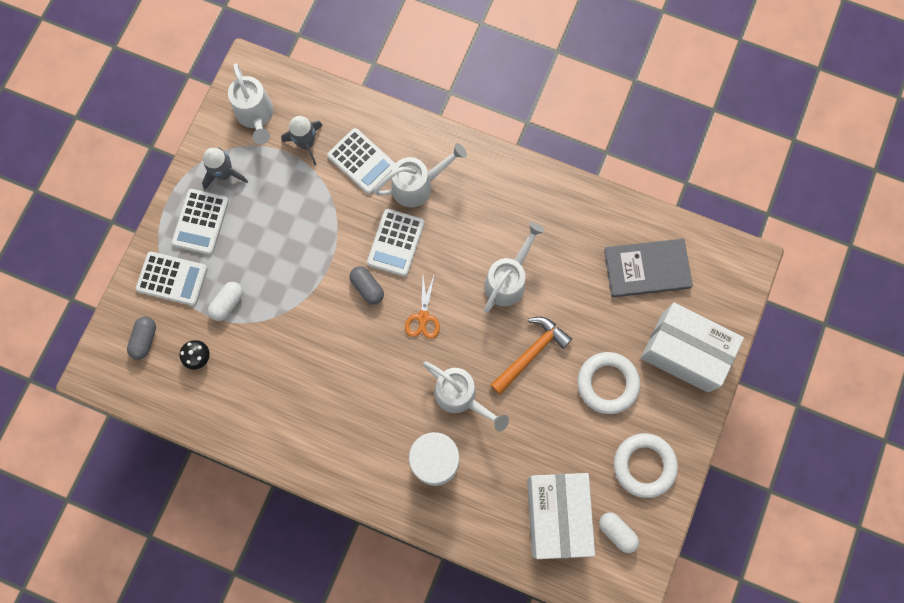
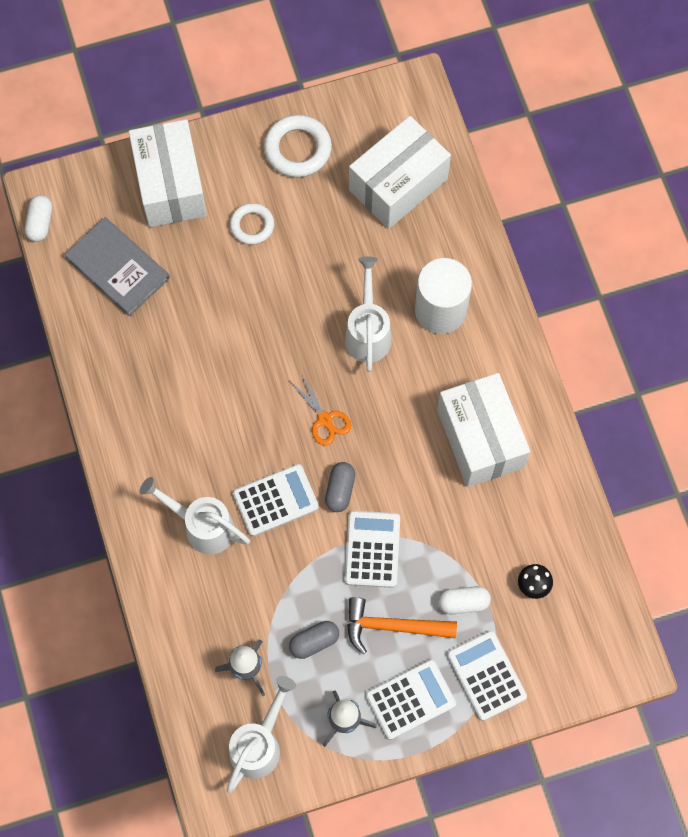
camera: 130 degrees left, 5 degrees down
grey capsule [127,317,156,360] -> grey capsule moved to [289,621,339,659]
white calculator [327,128,396,194] -> white calculator moved to [345,511,400,588]
orange scissors [405,274,440,339] -> orange scissors turned 90 degrees clockwise [290,373,351,446]
white watering can [484,222,545,313] -> none
orange hammer [490,317,572,395] -> orange hammer moved to [347,597,457,654]
white ring [578,352,640,414] -> white ring [230,203,274,245], size x0.65
white capsule [599,512,639,553] -> white capsule moved to [25,195,52,242]
none -> white box [437,373,530,487]

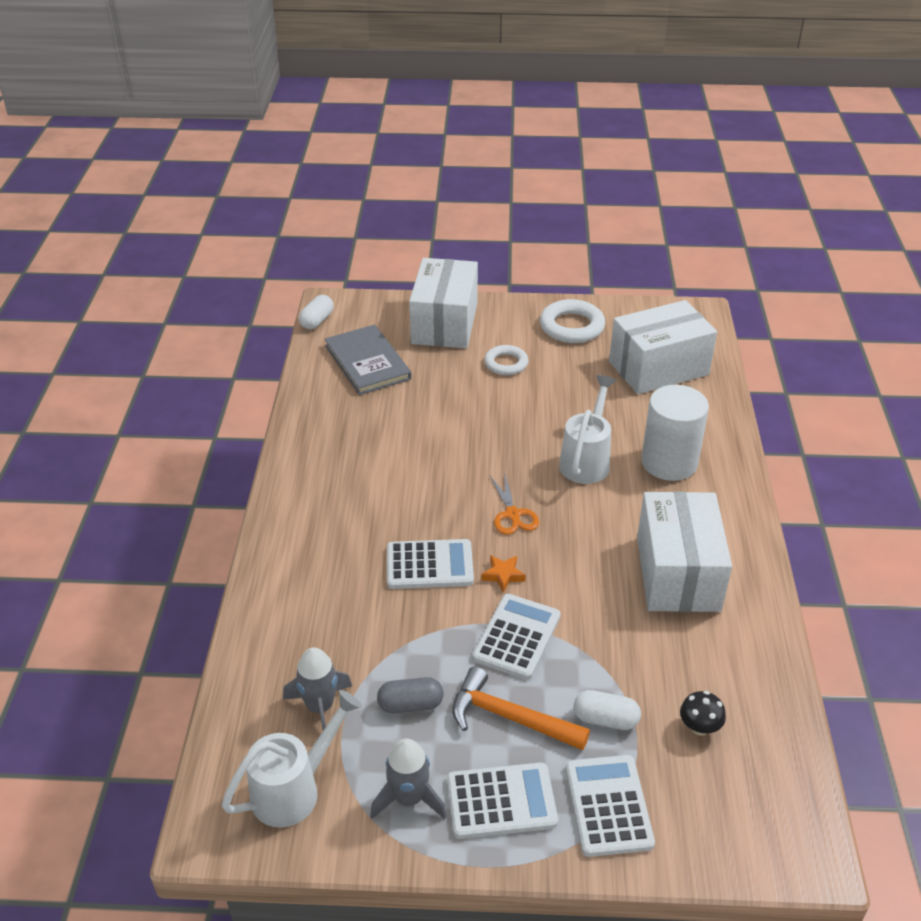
camera: 20 degrees right, 30 degrees down
white watering can [139,477,250,554] -> none
grey capsule [325,462,355,512] -> orange star [481,555,526,593]

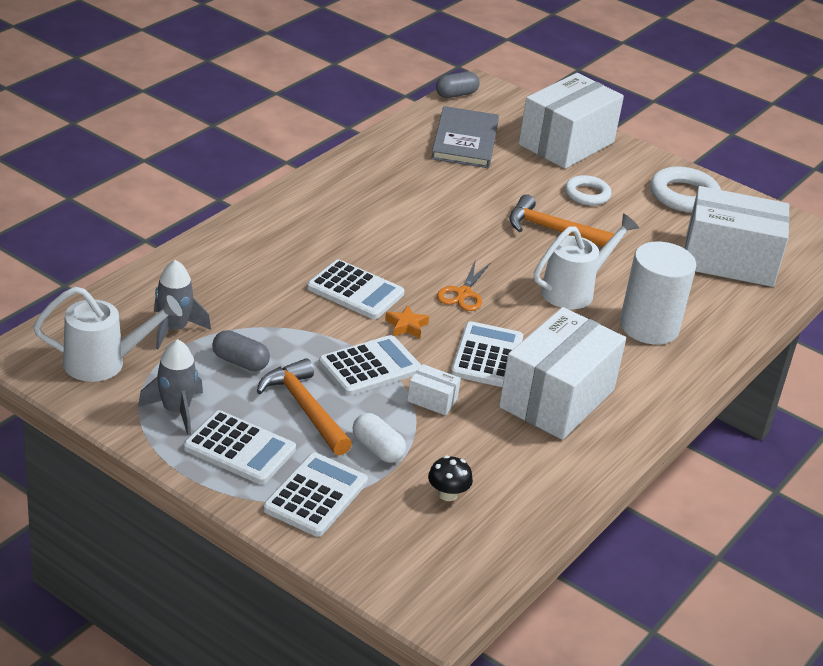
camera: 30 degrees right, 5 degrees down
white capsule [299,295,334,329] -> grey capsule [436,72,480,98]
none -> white box [407,364,461,416]
none -> white calculator [451,321,523,387]
none -> orange hammer [509,194,615,251]

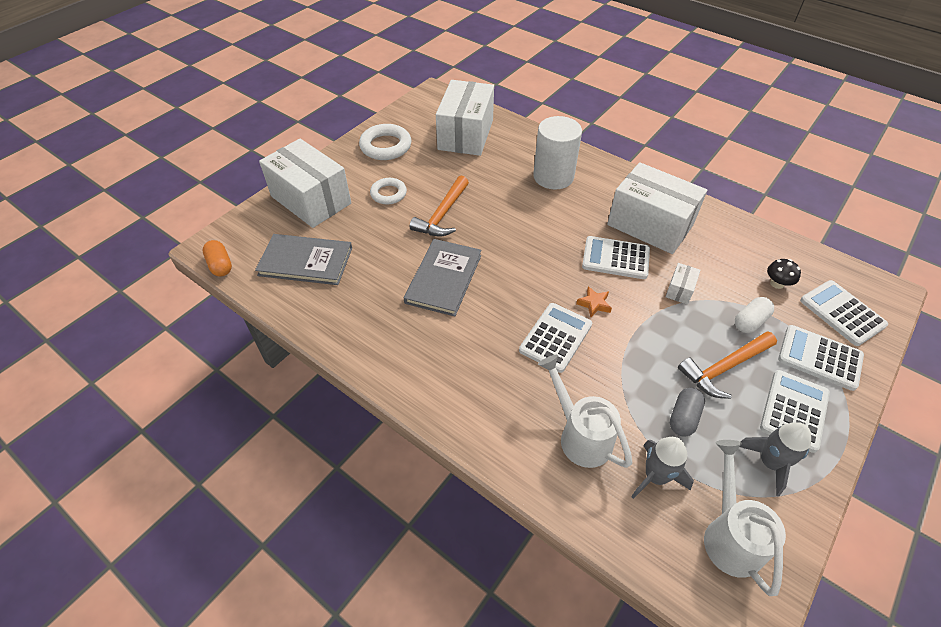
camera: 85 degrees left, 15 degrees up
white calculator [319,335,421,396] -> white calculator moved to [800,280,888,346]
grey capsule [436,72,480,98] -> orange capsule [203,240,232,277]
orange scissors [437,260,490,311] -> none
white watering can [534,213,639,309] -> white watering can moved to [538,355,632,468]
none -> grey book [404,239,482,317]

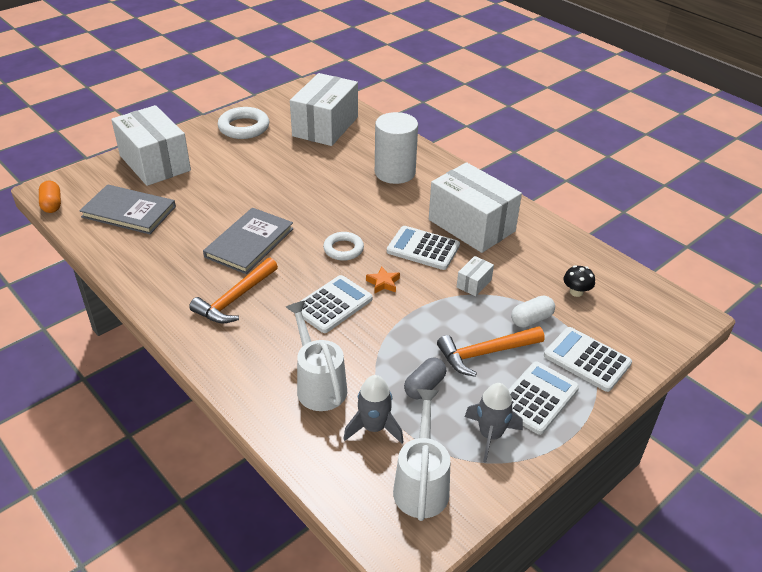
camera: 10 degrees right, 10 degrees down
white ring [370,178,407,205] -> white ring moved to [323,232,364,261]
orange hammer [410,176,469,237] -> orange hammer moved to [189,258,278,324]
white calculator [800,280,888,346] -> none

